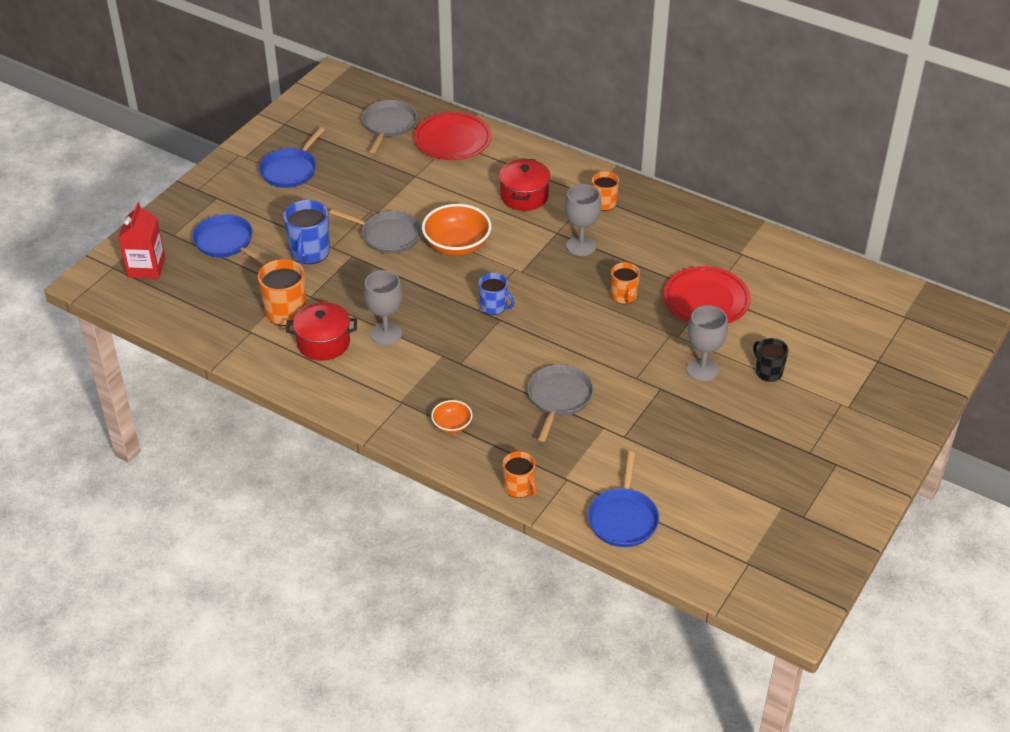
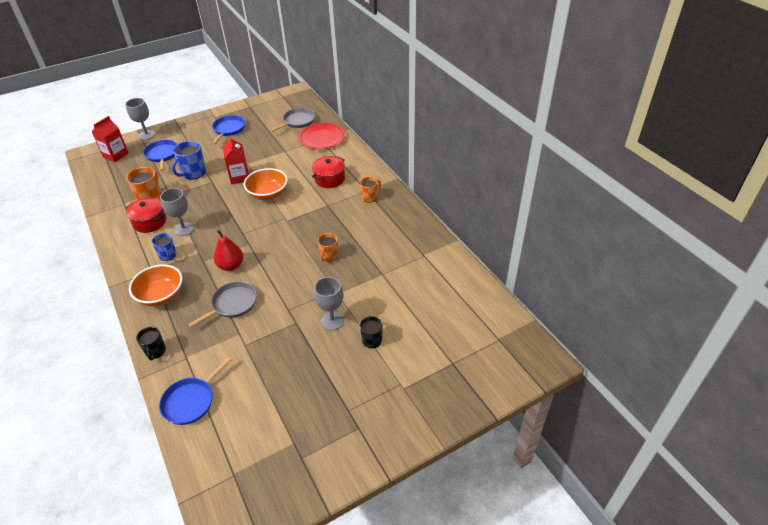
camera: 30 degrees right, 0 degrees up
blue pan [259,127,325,188] -> blue pan turned 135 degrees clockwise [212,115,245,145]
grey pan [329,209,422,254] -> red carton [223,136,249,184]
orange bowl [431,400,472,433] -> orange bowl [129,264,183,306], size x1.89
blue mug [479,273,514,315] -> blue mug moved to [152,233,177,261]
orange mug [503,451,537,498] -> black mug [136,327,166,361]
grey goblet [565,184,601,256] -> grey goblet moved to [125,98,155,140]
red plate [664,266,751,324] -> none
none -> red pear [214,229,243,271]

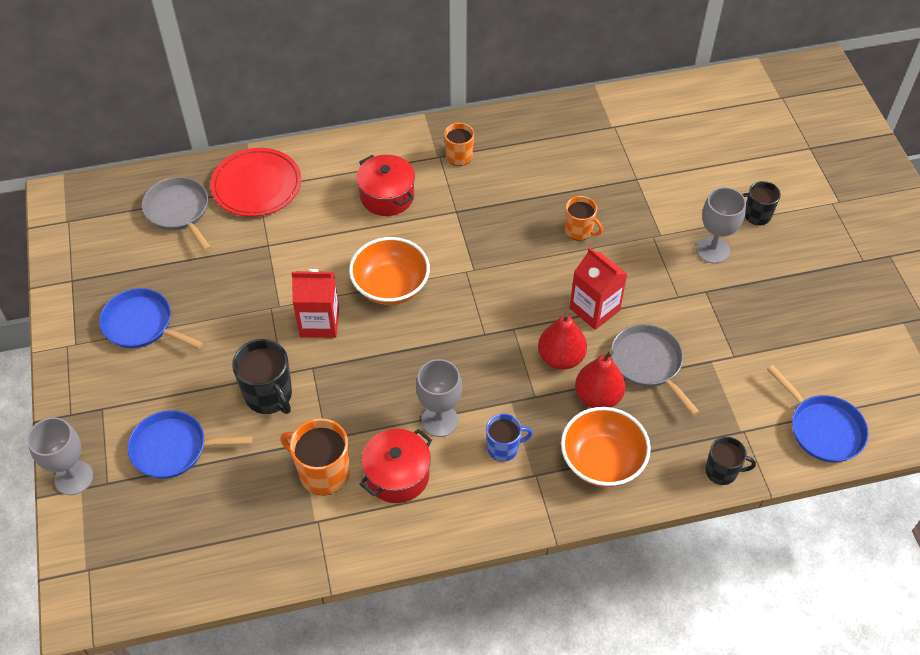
camera: 75 degrees left, 10 degrees up
red carton [92,116,129,162] -> red carton moved to [570,248,627,330]
blue mug [172,141,206,180] -> black mug [232,339,292,414]
none -> red pear [575,350,625,408]

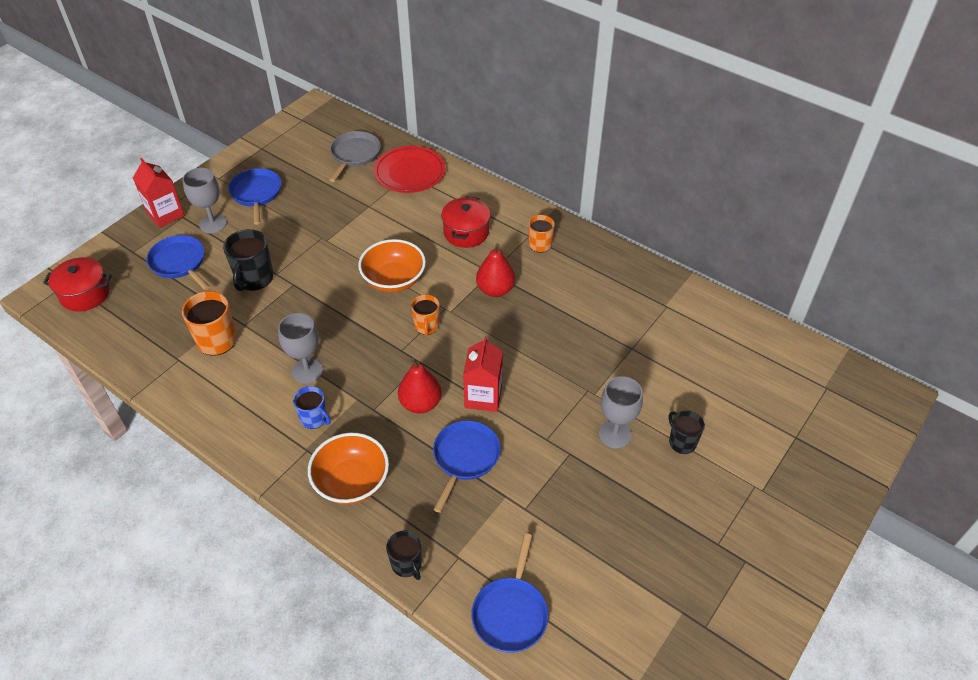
camera: 50 degrees right, 5 degrees down
grey goblet [27,417,93,495] -> grey goblet moved to [182,168,227,233]
red carton [291,269,339,338] -> red carton moved to [133,158,185,228]
red pot [360,429,432,503] -> red pot moved to [43,257,111,312]
orange mug [565,196,603,240] -> orange mug moved to [411,295,440,336]
red pear [575,350,625,408] -> red pear moved to [476,244,515,297]
grey pan [611,324,700,416] -> blue pan [433,420,501,513]

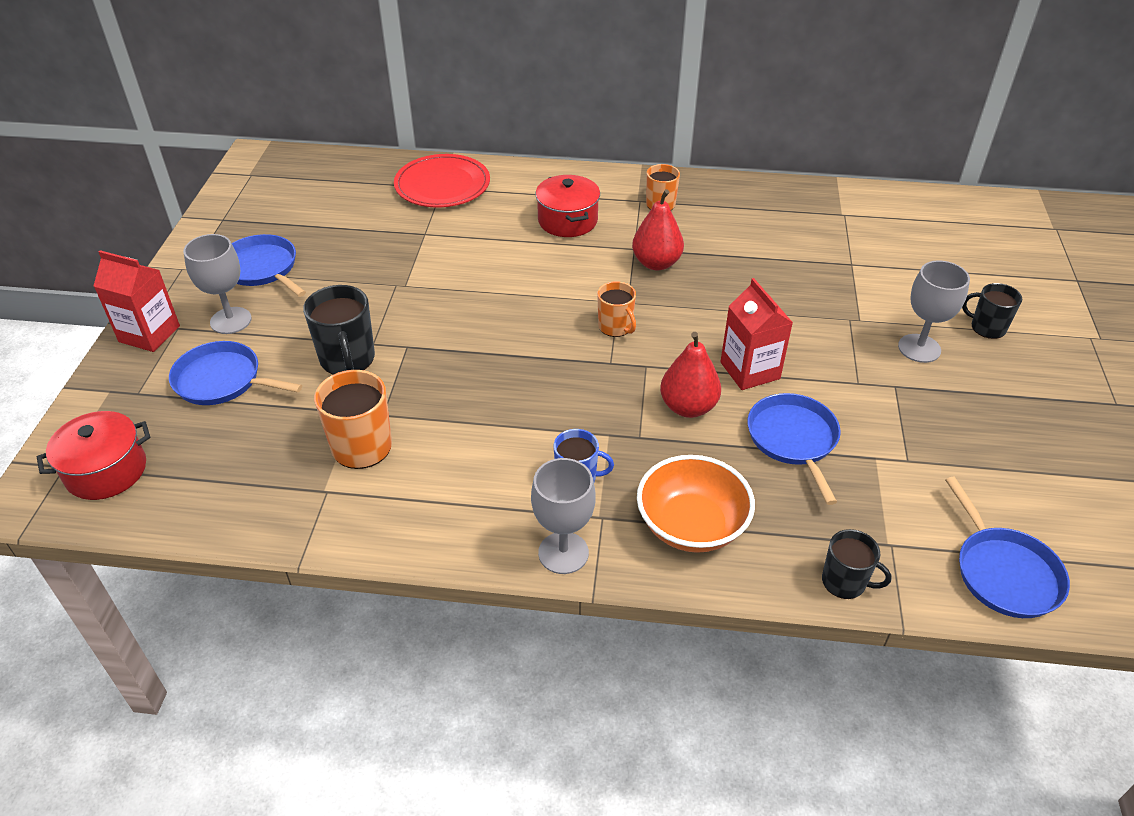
camera: 30 degrees left, 5 degrees down
grey goblet [278,313,323,384] -> grey goblet moved to [531,458,596,574]
grey pan [330,131,381,182] -> none
orange bowl [358,239,426,293] -> none

